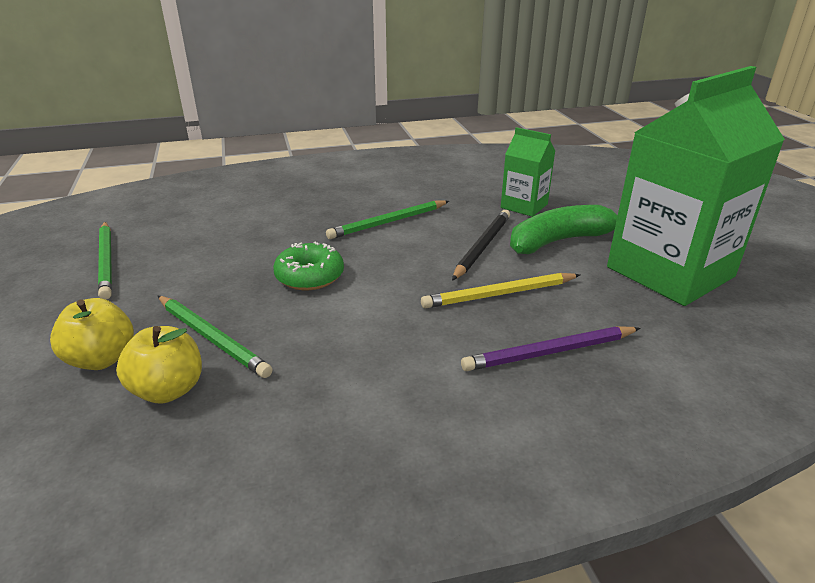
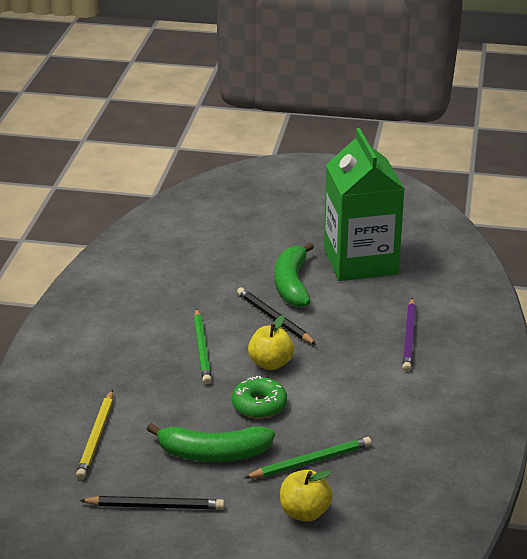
camera: 65 degrees left, 0 degrees up
green pencil [98,222,112,300] -> black pencil [79,496,225,510]
yellow apple [116,326,202,403] -> yellow apple moved to [248,315,294,370]
yellow pencil [421,273,580,309] -> yellow pencil moved to [76,390,113,479]
green carton [501,127,555,217] -> none
none -> green banana [147,423,275,462]

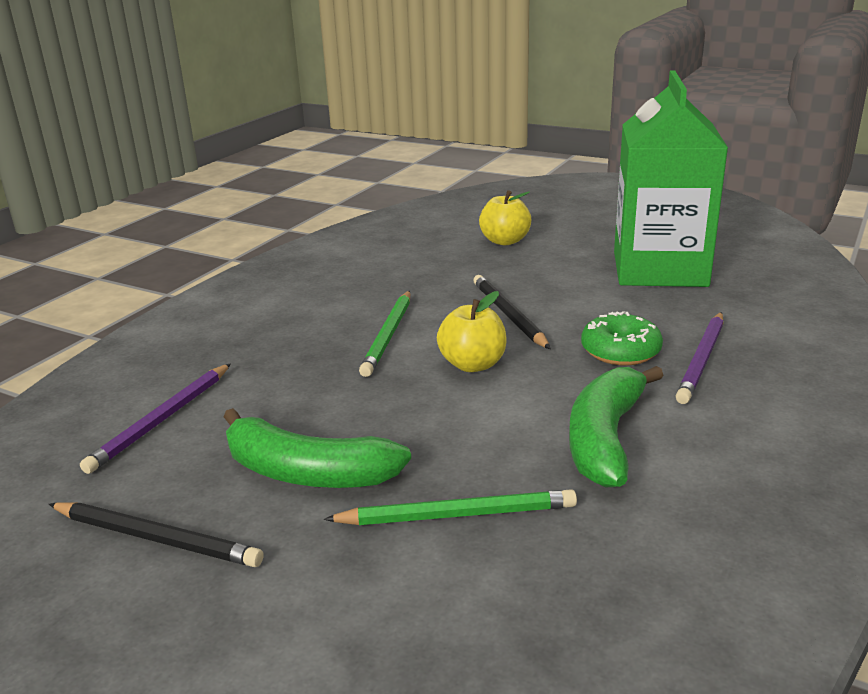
camera: 20 degrees right, 5 degrees down
yellow pencil [76,390,113,479] -> purple pencil [80,363,231,474]
green donut [232,376,287,419] -> green donut moved to [581,311,663,366]
green banana [275,242,314,308] -> green banana moved to [569,366,664,488]
yellow apple [280,470,333,522] -> yellow apple moved to [479,190,531,245]

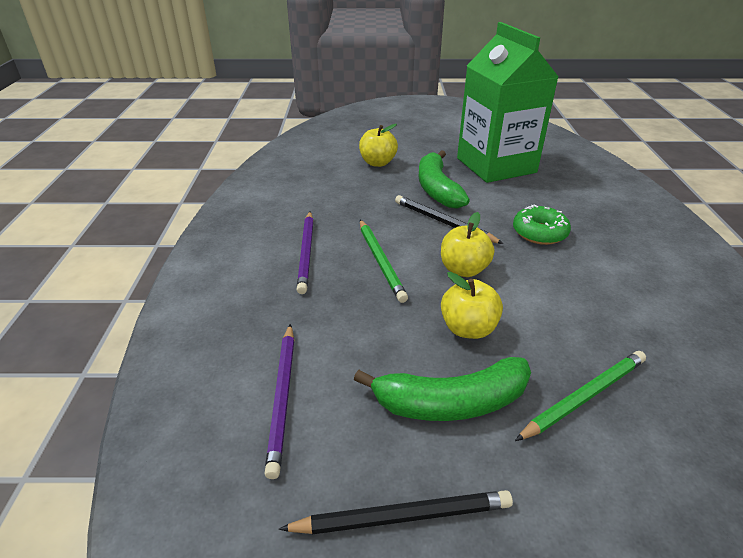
camera: 30 degrees left, 10 degrees up
green banana [569,366,664,488] -> green banana moved to [419,150,470,209]
purple pencil [676,312,723,404] -> purple pencil moved to [297,212,314,294]
none -> yellow apple [441,272,503,339]

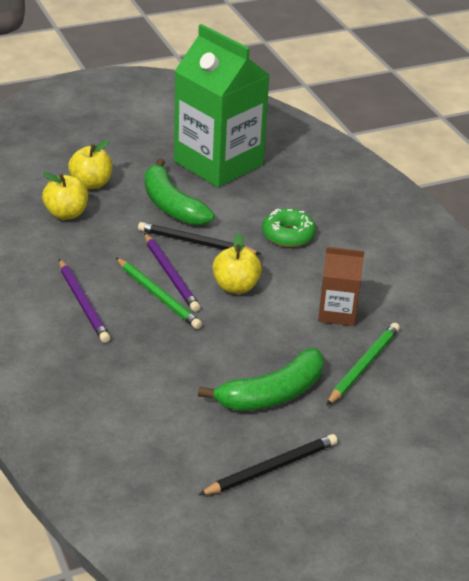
camera: 25 degrees left, 0 degrees up
purple pencil [264,324,294,479] -> purple pencil moved to [144,233,200,312]
yellow apple [441,272,503,339] -> yellow apple moved to [42,172,88,220]
none -> brown carton [318,247,364,326]

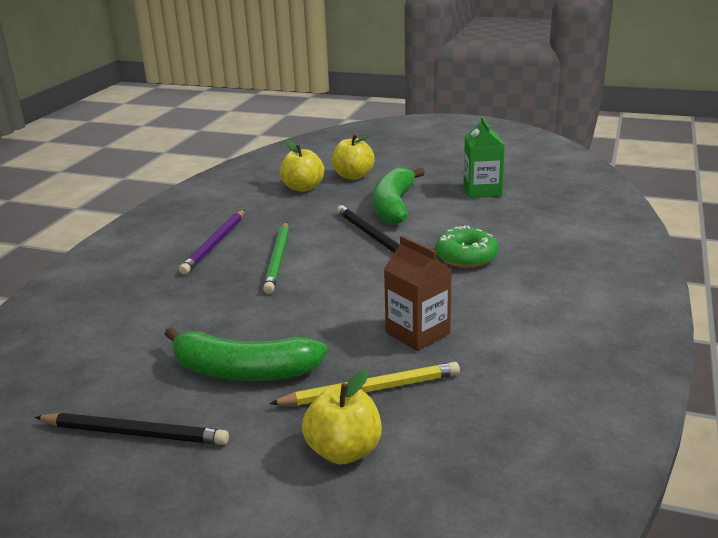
camera: 45 degrees right, 10 degrees down
purple pencil [144,233,200,312] -> none
green carton [174,24,269,187] -> green carton [463,117,505,198], size x0.48
yellow apple [212,233,262,294] -> yellow apple moved to [302,369,382,464]
green pencil [326,323,400,406] -> yellow pencil [269,362,460,406]

